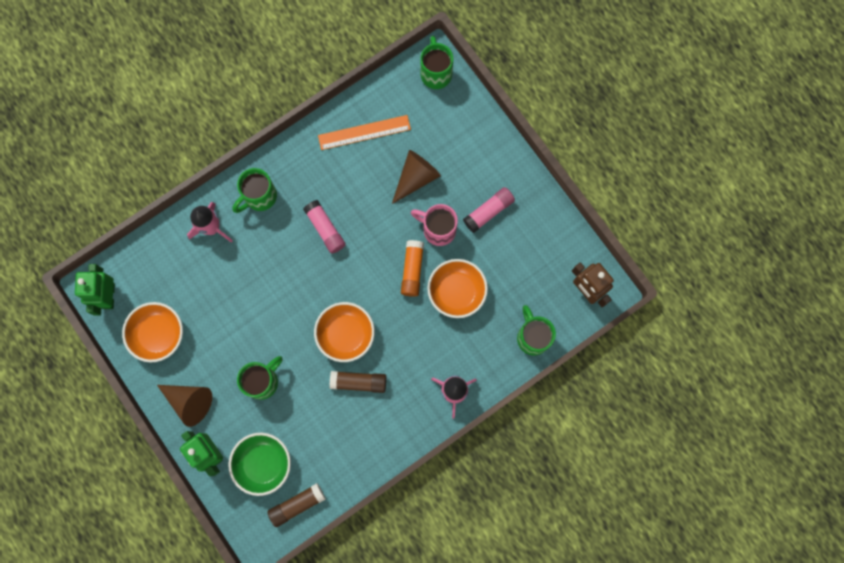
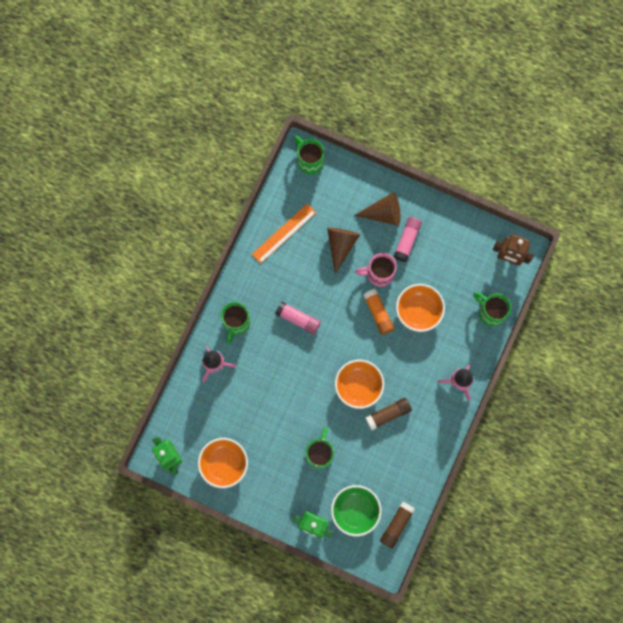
camera: 30 degrees left, 0 degrees up
brown cone [157,385,212,427] -> brown cone moved to [354,192,400,226]

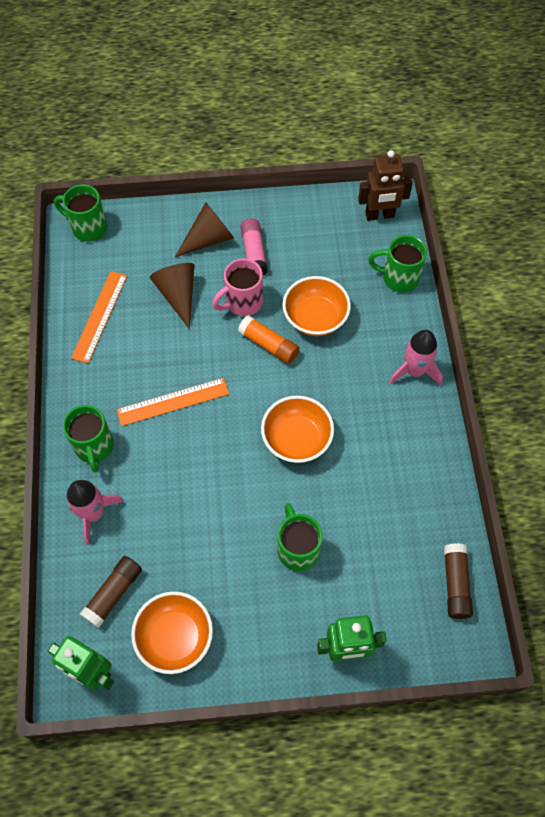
camera: 30 degrees left, 15 degrees down
pink glue stick [275,302,321,334] -> orange ruler [116,378,229,426]
green bowl [331,485,382,536] -> none
brown glue stick [365,398,412,430] -> brown glue stick moved to [80,556,142,628]

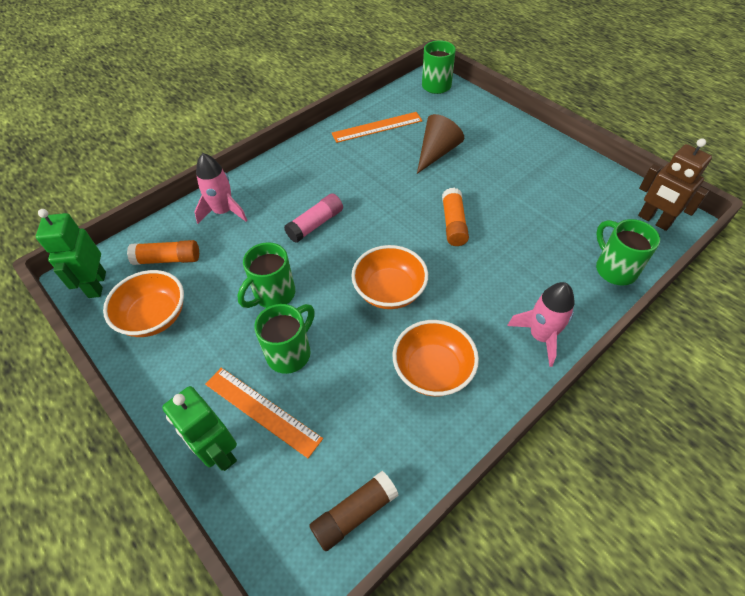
camera: 55 degrees right, 10 degrees down
green mug [63,405,114,473] -> green mug moved to [237,242,295,308]
brown glue stick [80,556,142,628] -> orange glue stick [127,240,199,265]
orange ruler [116,378,229,426] -> orange ruler moved to [205,368,323,458]
brown cone [175,202,234,257] -> none
pink mug [212,258,263,316] -> none
pink glue stick [240,218,268,276] -> pink glue stick moved to [284,193,343,243]
orange bowl [283,276,351,336] -> orange bowl moved to [392,320,479,396]

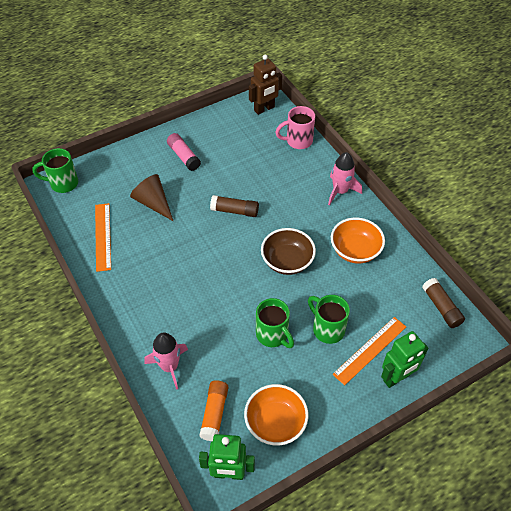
camera: 80 degrees left, 0 degrees up
pink glue stick [284,193,343,243] -> pink glue stick moved to [167,133,201,171]
orange bowl [351,245,428,309] -> brown bowl [261,228,316,275]
orange glue stick [442,188,469,246] -> brown glue stick [210,195,259,217]
green mug [596,219,660,285] -> pink mug [275,106,315,149]

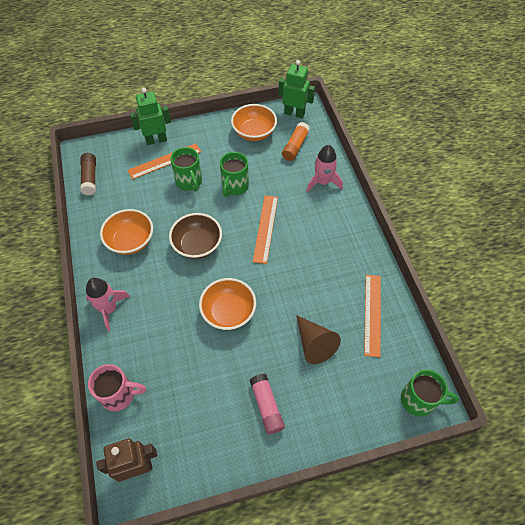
camera: 165 degrees left, 5 degrees up
brown glue stick [210,195,259,217] -> orange bowl [199,278,256,330]
green mug [256,298,294,348] -> green mug turned 135 degrees counterclockwise [220,152,249,197]
none -> orange ruler [253,195,278,264]

